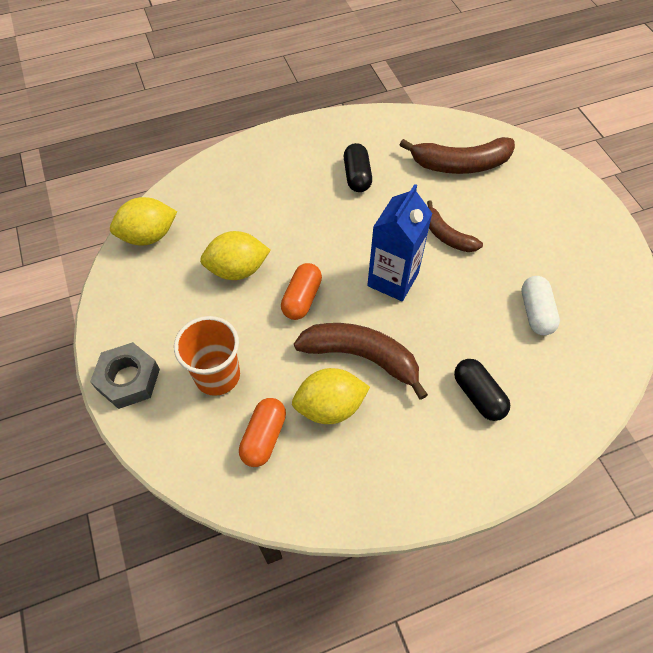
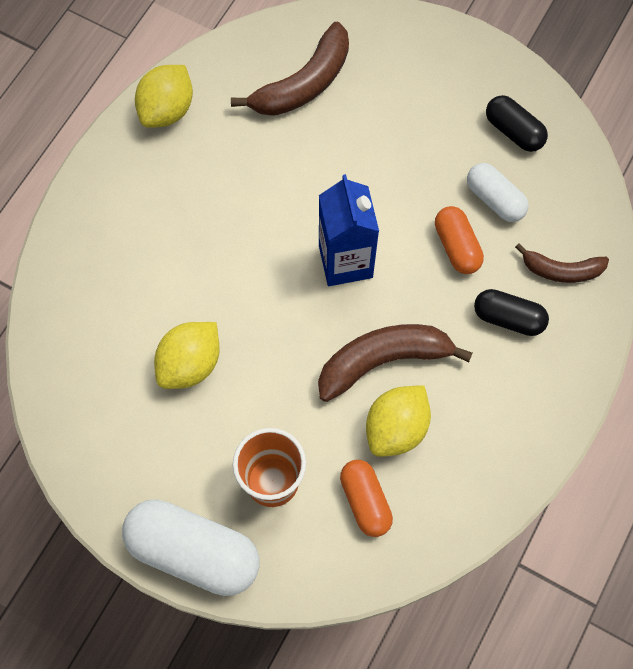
camera: 40 degrees left, 10 degrees up
grey nut [90,342,160,409] -> white capsule [122,499,260,596]
yellow lemon [110,197,177,246] -> yellow lemon moved to [135,65,193,128]
orange capsule [281,263,322,320] -> orange capsule moved to [435,206,484,274]
black capsule [344,143,372,192] -> black capsule moved to [486,95,548,152]
brown banana [427,200,483,252] -> brown banana moved to [515,243,609,283]

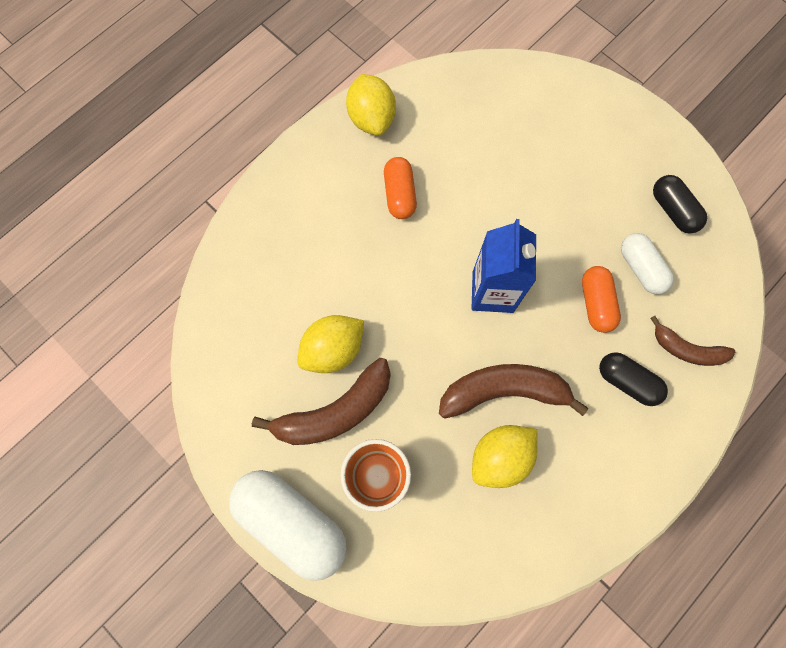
camera: 15 degrees right, 5 degrees up
yellow lemon [135,65,193,128] -> yellow lemon turned 60 degrees counterclockwise [346,74,396,135]
brown banana [231,22,349,116] -> brown banana moved to [252,358,391,445]
orange capsule [340,460,393,537] -> orange capsule moved to [384,157,417,219]

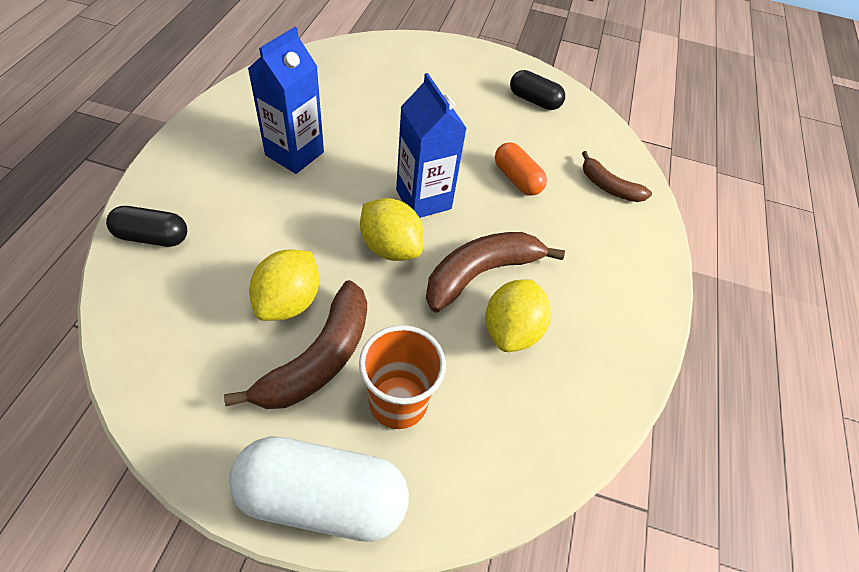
camera: 35 degrees left, 20 degrees down
yellow lemon [346,74,396,135] -> yellow lemon moved to [360,198,424,261]
orange capsule [384,157,417,219] -> blue carton [248,27,324,174]
black capsule [599,352,668,406] -> black capsule moved to [106,206,187,247]
white capsule [621,233,674,294] -> none
brown banana [650,316,735,366] -> brown banana turned 45 degrees clockwise [582,151,652,202]

